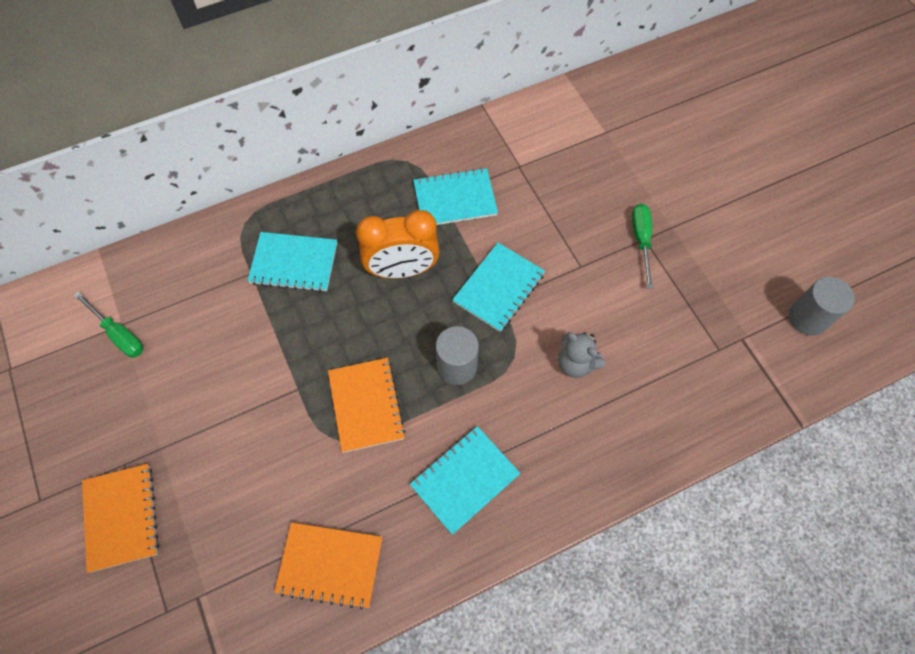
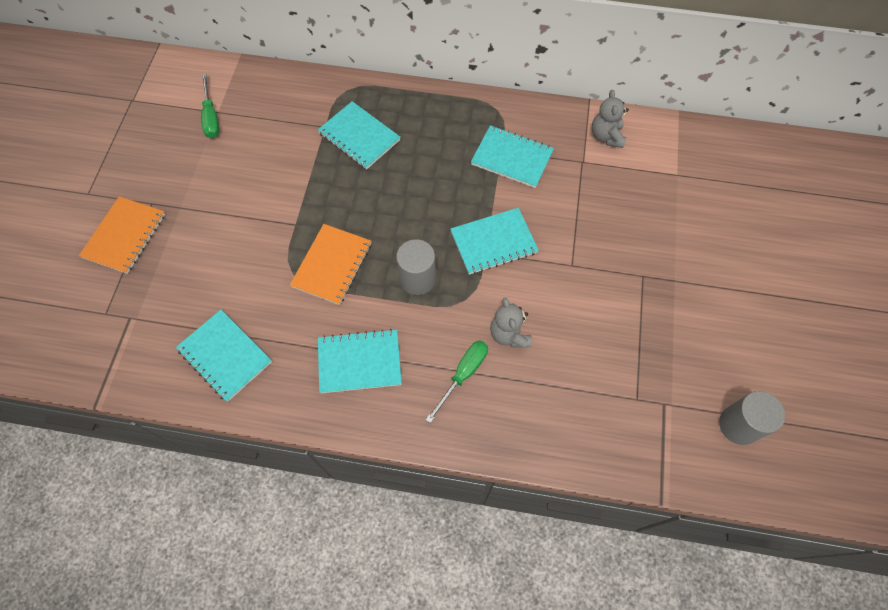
camera: 35 degrees right, 0 degrees up
orange notebook [274,522,382,610] -> turquoise notebook [176,310,272,402]
orange clock [356,210,440,279] -> none
green screwdriver [632,204,653,289] -> green screwdriver moved to [425,340,488,423]
none -> grey teddy bear [592,90,629,148]

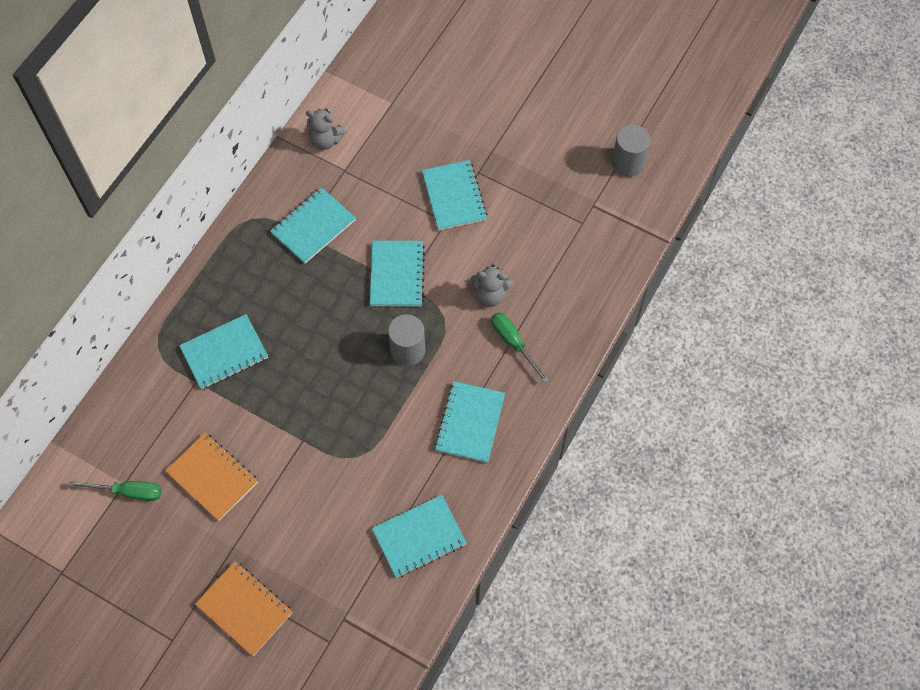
camera: 70 degrees left, 0 degrees up
orange notebook [290,224,371,305] -> orange notebook moved to [165,433,258,521]
none -> turquoise notebook [422,160,487,230]

